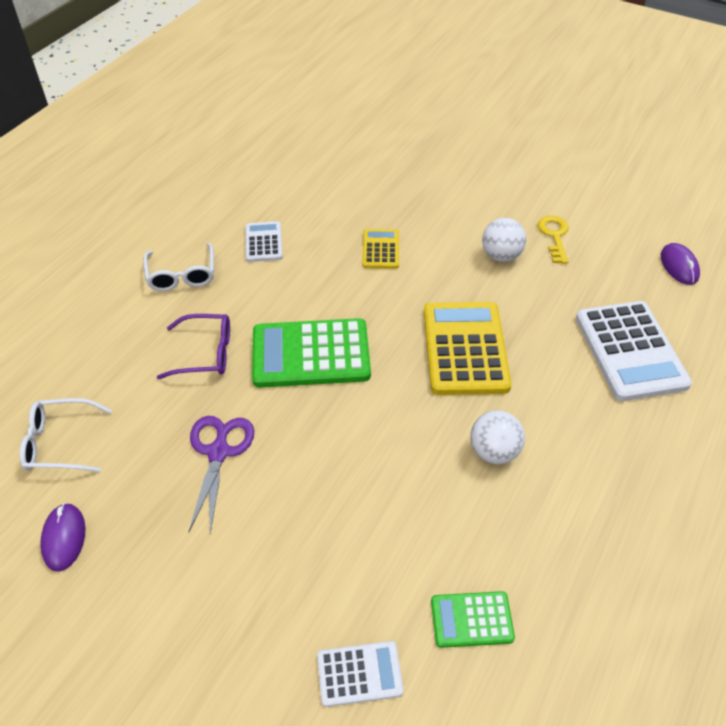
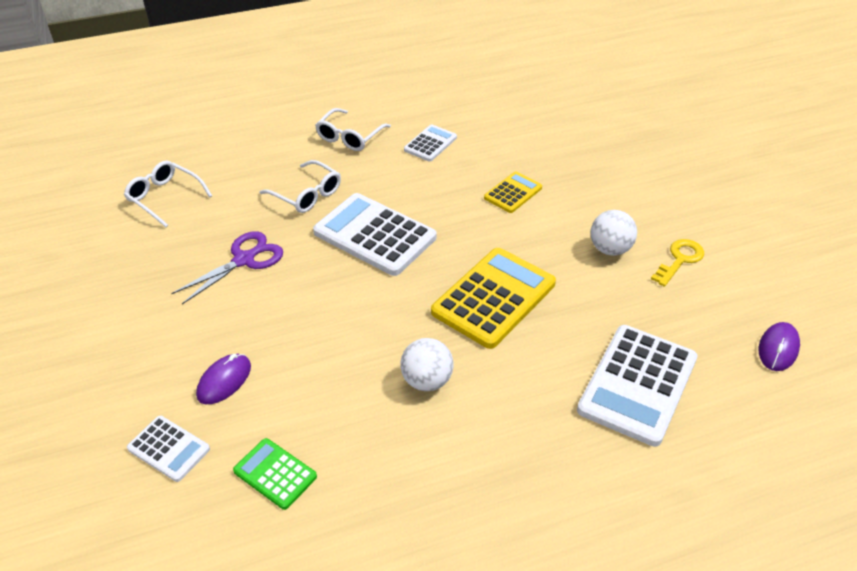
camera: 40 degrees right, 5 degrees down
purple mouse [40,503,85,572] -> purple mouse moved to [196,354,251,404]
purple glasses [157,314,230,379] -> white glasses [259,160,341,213]
green calculator [252,318,371,388] -> white calculator [313,193,436,276]

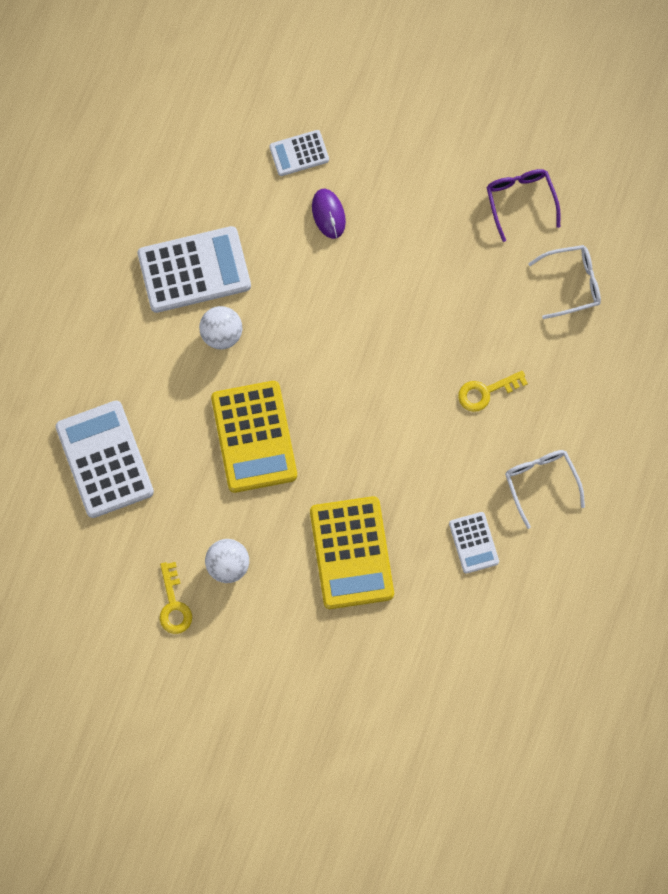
camera: 130 degrees right, 30 degrees up
purple scissors [171,231,283,304] -> none
green calculator [233,438,317,510] -> none
white glasses [259,160,341,213] -> yellow key [458,370,528,412]
white calculator [313,193,436,276] -> white calculator moved to [138,226,251,313]
yellow calculator [484,172,542,213] -> yellow calculator [310,496,394,609], size x1.90
purple mouse [759,322,800,371] -> none
none -> purple glasses [486,169,560,242]

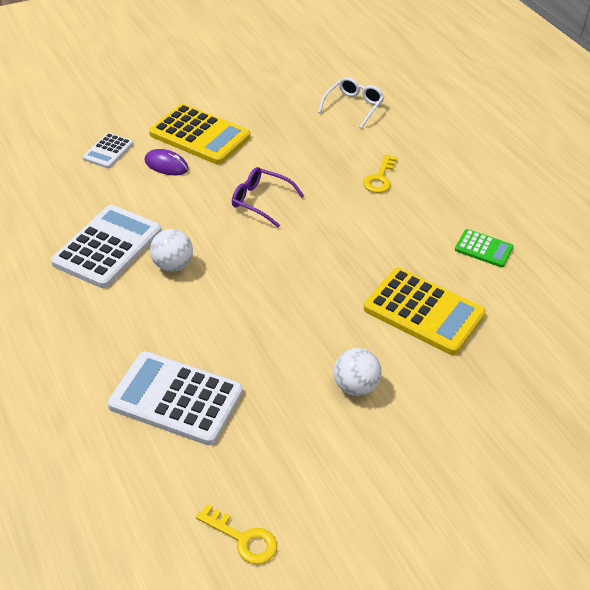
camera: 50 degrees left, 30 degrees down
yellow key [160,562,192,634] -> yellow key moved to [196,504,277,564]
yellow calculator [211,381,297,493] -> yellow calculator moved to [149,104,250,164]
white calculator [449,512,499,574] -> green calculator [455,229,513,267]
purple glasses [486,169,560,242] -> purple glasses moved to [232,167,304,228]
white glasses [505,450,585,529] -> none

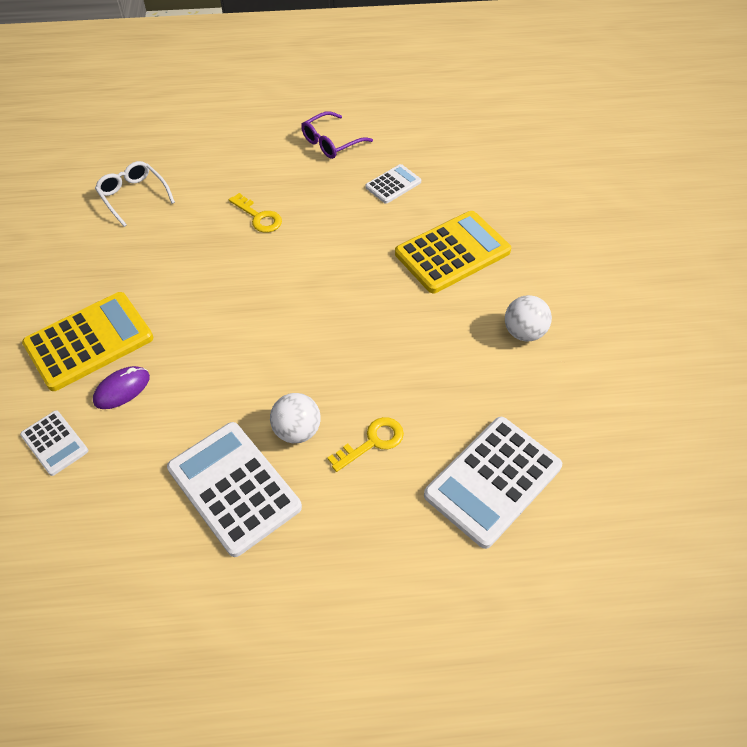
camera: 65 degrees left, 10 degrees up
yellow key [196,504,277,564] -> yellow key moved to [327,417,404,472]
purple glasses [232,167,304,228] -> purple glasses moved to [301,111,373,159]
green calculator [455,229,513,267] -> white calculator [365,164,421,204]

